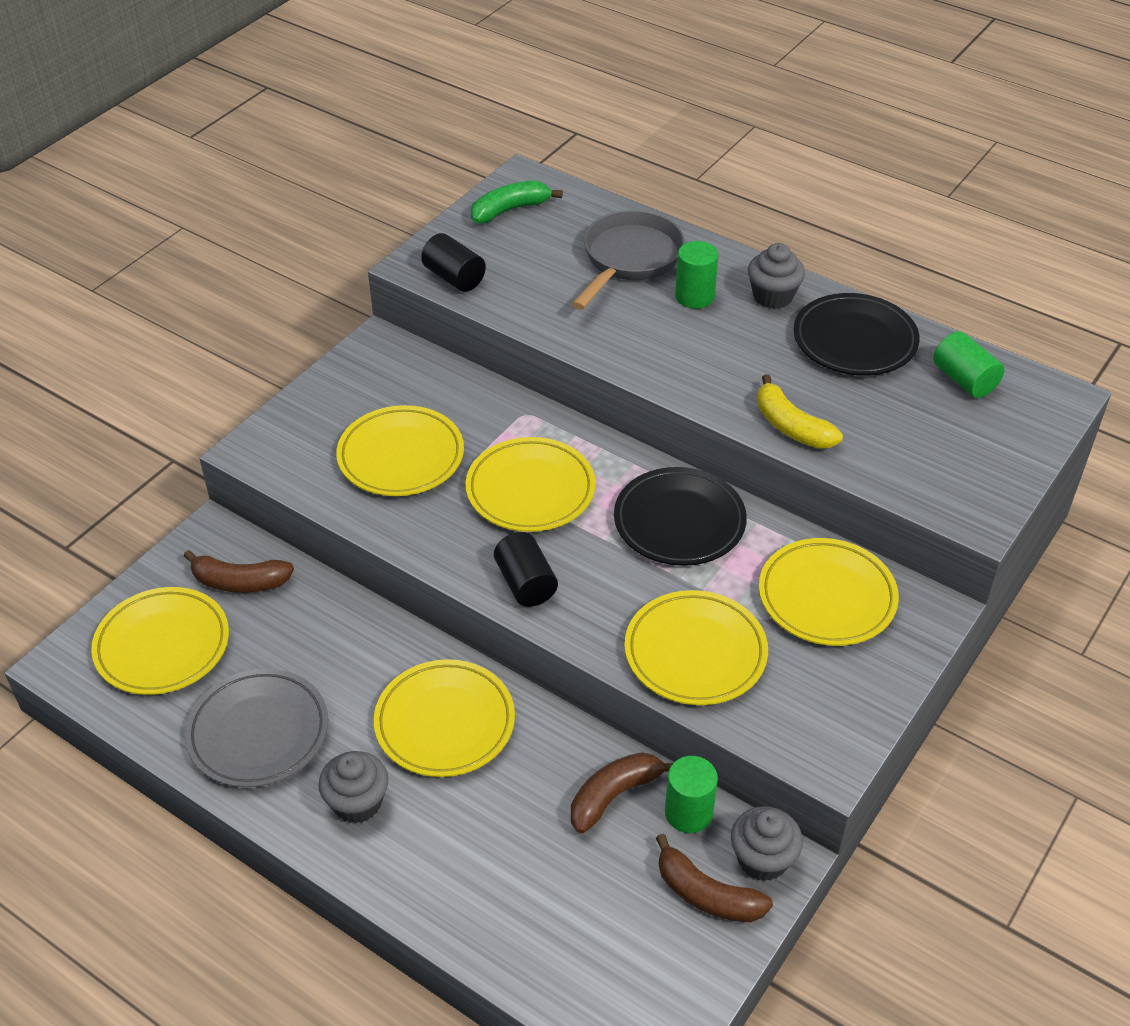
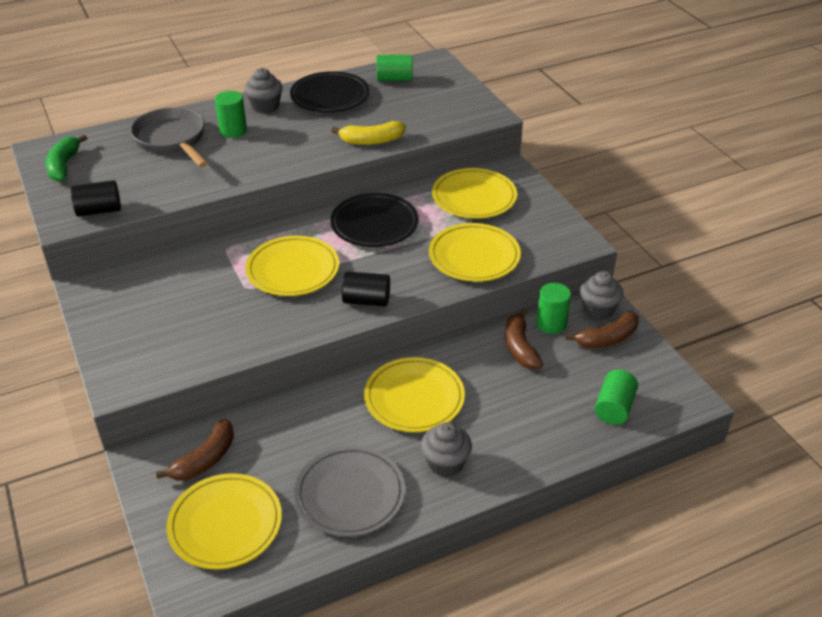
camera: 60 degrees left, 5 degrees down
yellow plate [336,405,464,496] -> none
none -> green cylinder [595,370,638,425]

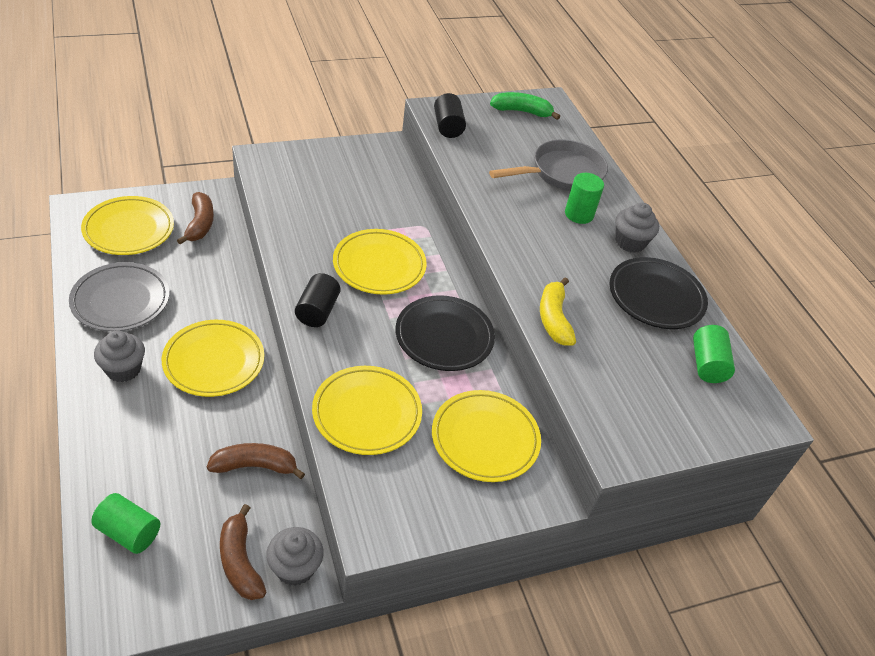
camera: 90 degrees right, 5 degrees up
brown banana [156,419,234,481] -> brown banana turned 135 degrees counterclockwise [177,192,214,245]
green cylinder [536,283,571,334] -> none

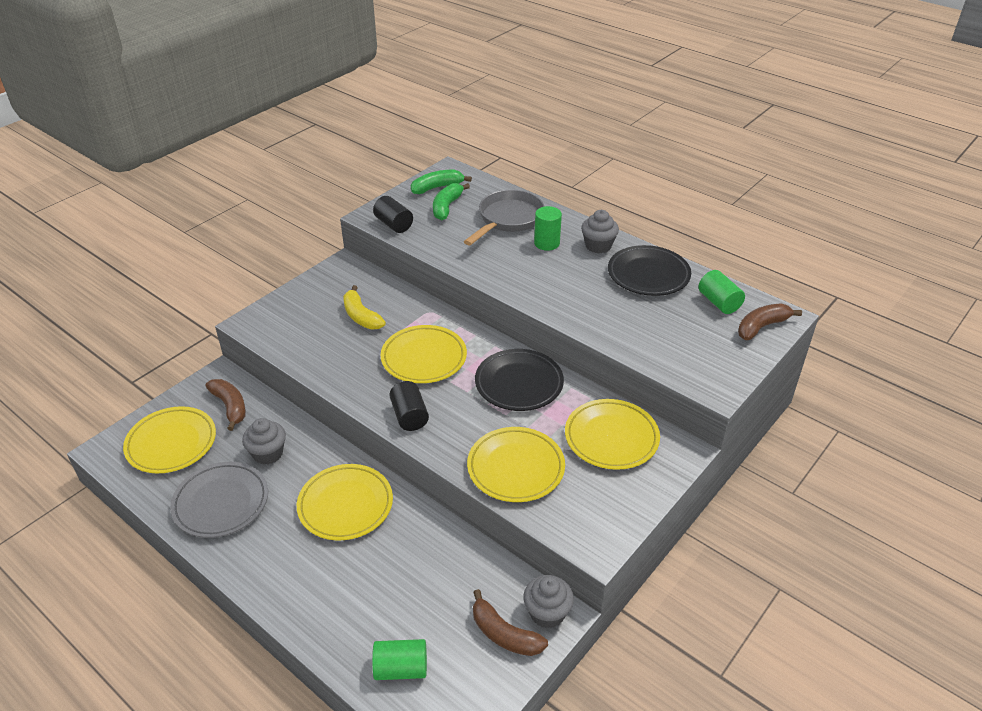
camera: 25 degrees left, 5 degrees down
grey cupcake [94,330,145,382] -> grey cupcake moved to [242,418,286,465]
brown banana [207,443,305,479] -> brown banana moved to [738,304,802,340]
yellow banana [540,277,576,346] -> yellow banana moved to [343,285,386,329]
none -> green banana [433,183,470,221]

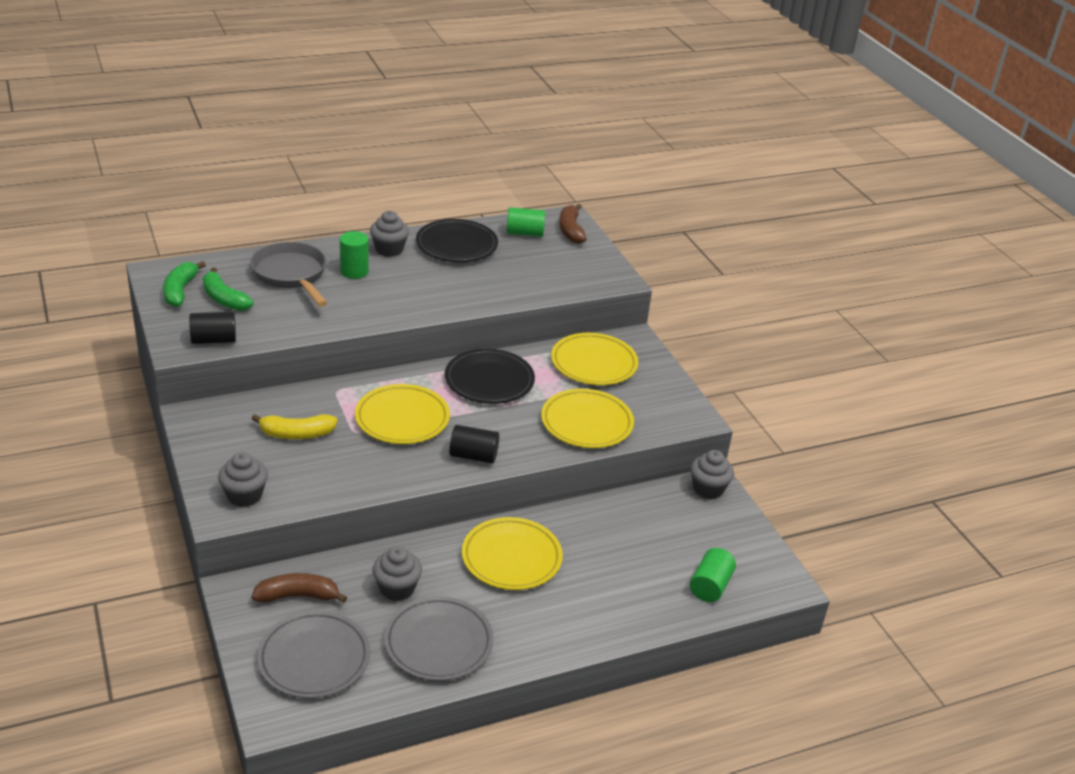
camera: 65 degrees left, 5 degrees down
yellow plate [123,406,216,473] -> grey plate [257,611,370,698]
brown banana [473,589,548,656] -> none
none -> grey cupcake [218,452,268,507]

